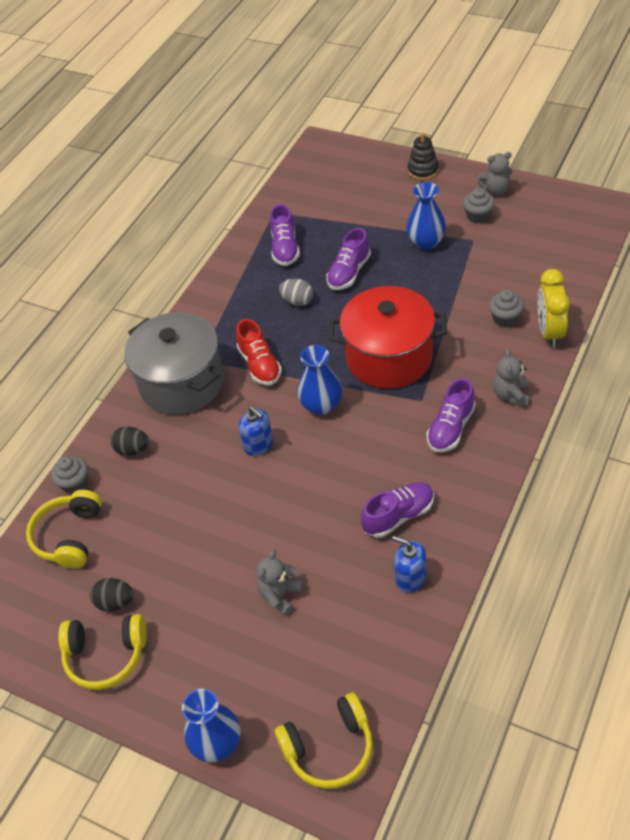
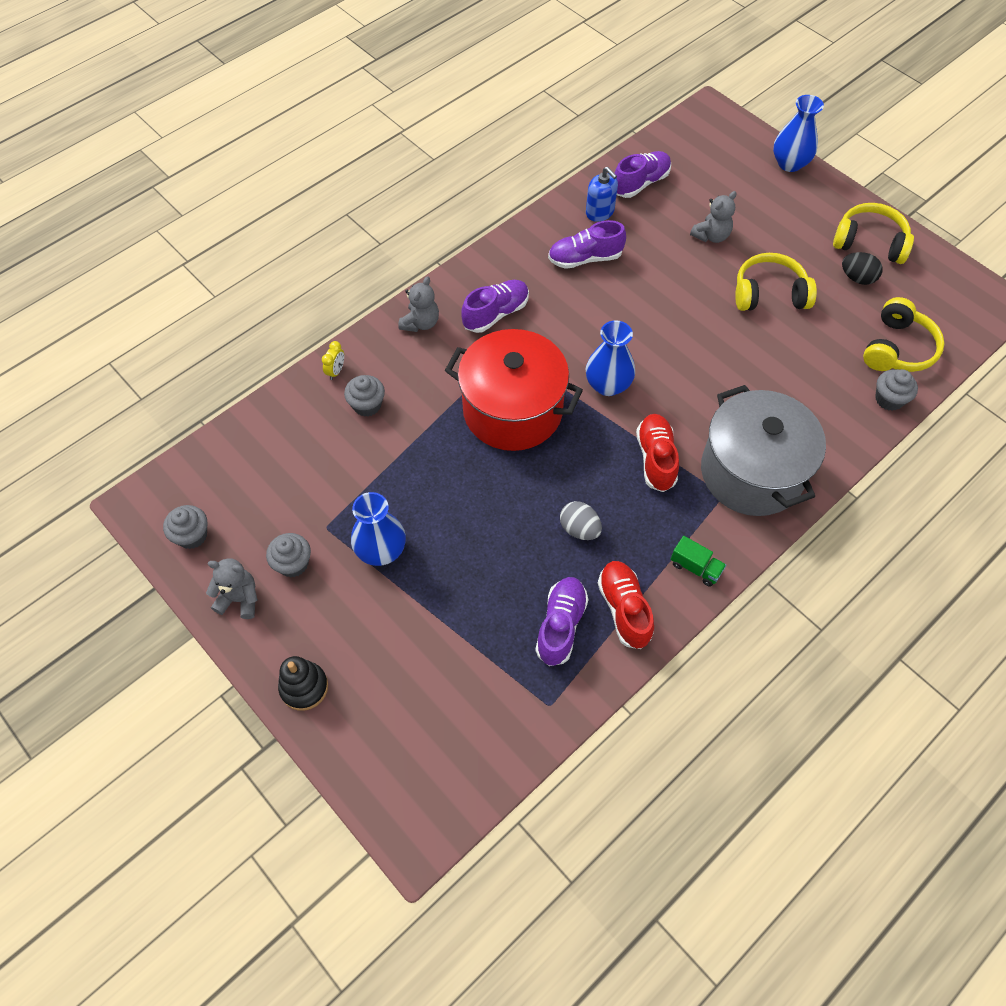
camera: 165 degrees left, 10 degrees up
black egg [111,427,149,456] -> none
blue soap dispenser [239,407,273,456] -> none
yellow headphones [274,693,373,789] -> yellow headphones moved to [735,253,817,311]
purple shoe [326,228,371,290] -> purple shoe moved to [615,151,671,198]
yellow clock [537,269,570,347] -> yellow clock [322,341,344,380], size x0.47
none -> grey cupcake [163,505,207,549]
none -> red shoe [598,561,654,649]
none -> green truck [671,536,726,587]

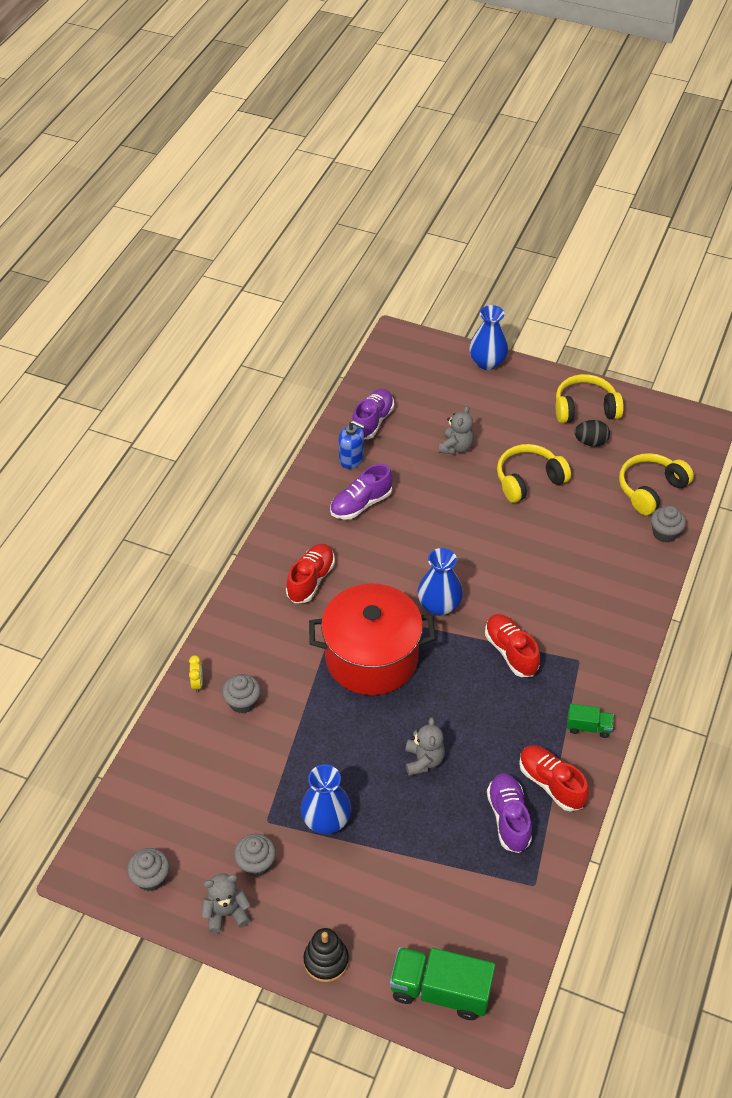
camera: 25 degrees left, 10 degrees down
grey teddy bear [398,276,439,332] -> grey teddy bear moved to [405,717,445,776]
purple shoe [461,280,529,333] -> red shoe [286,544,335,603]
grey egg [560,501,602,540] -> none
grey pot [701,385,826,516] -> none
yellow headphones [863,297,944,372] -> yellow headphones turned 135 degrees counterclockwise [619,453,694,515]
none -> green truck [390,947,495,1020]

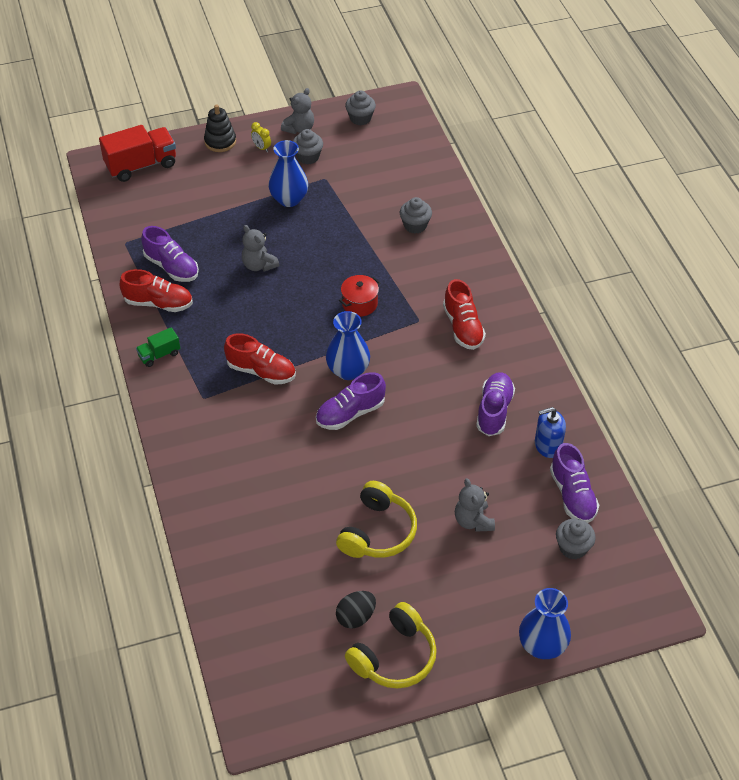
camera: 140 degrees right, 0 degrees up
yellow clock [189,655,203,693] -> yellow clock moved to [251,122,271,152]
red pot [309,583,435,695] -> red pot [339,275,380,317], size x0.42
green truck [390,947,495,1020] -> red truck [99,125,176,182]
yellow headphones [619,453,694,515] -> none
grey cupcake [651,506,686,542] -> grey cupcake moved to [556,519,596,559]
none -> purple shoe [316,372,386,430]

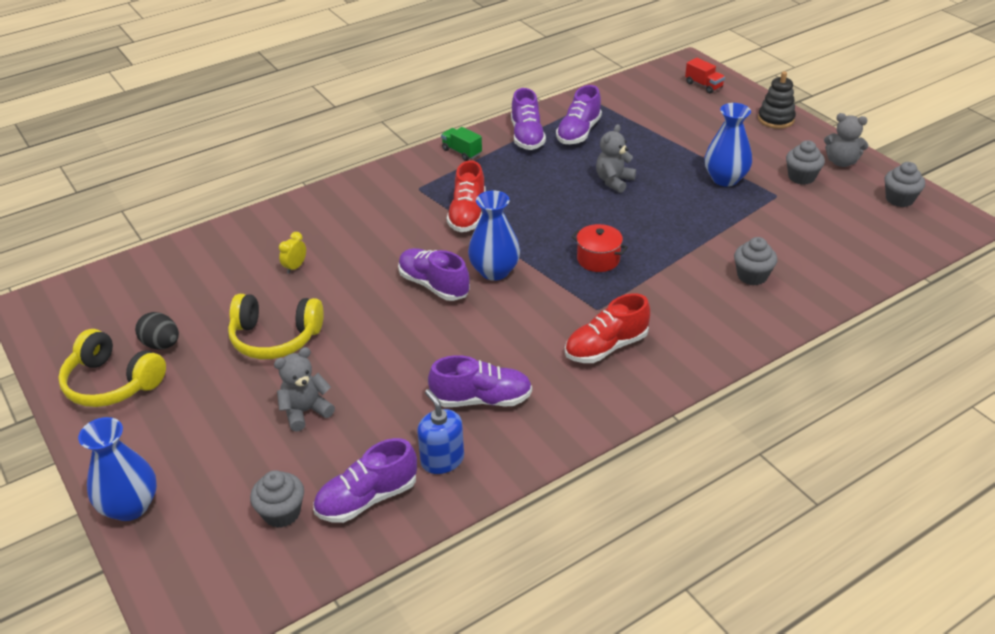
camera: 75 degrees right, 10 degrees down
red truck [99,125,176,182] -> red truck [685,58,725,94], size x0.52
red shoe [120,269,193,312] -> purple shoe [511,88,546,150]
yellow clock [251,122,271,152] -> yellow clock moved to [279,232,306,274]

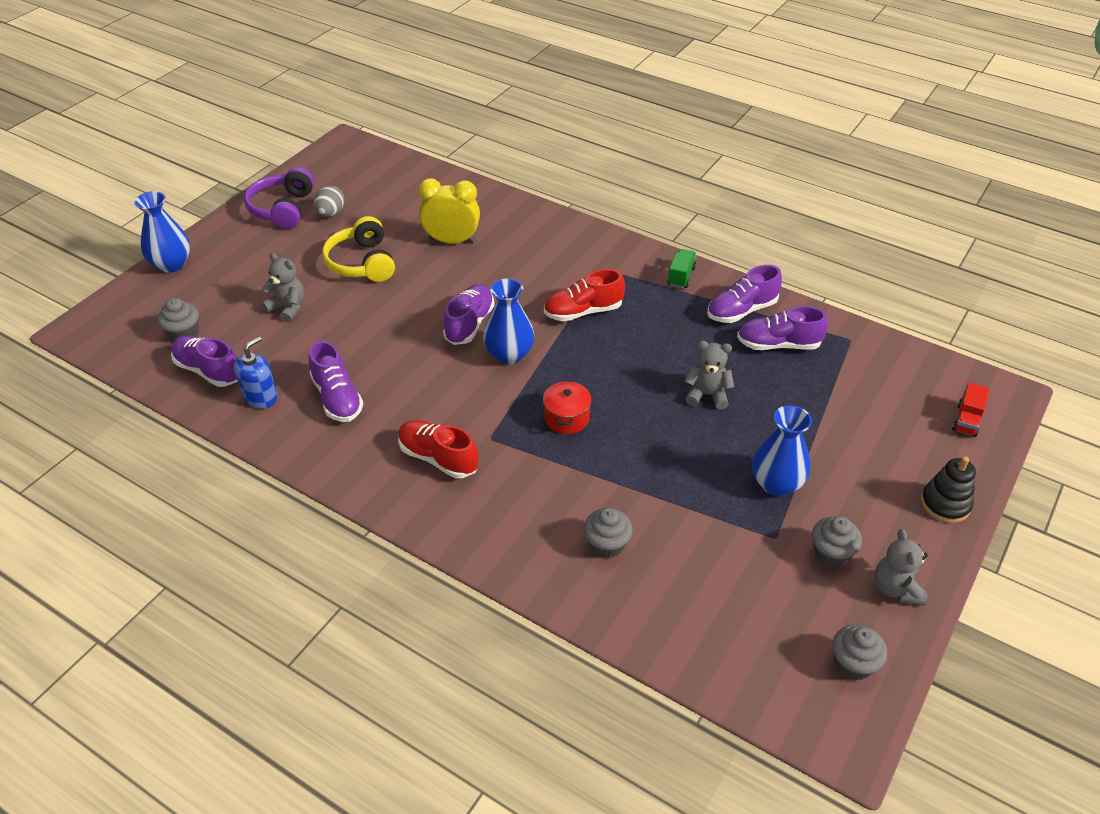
camera: 65 degrees right, 5 degrees up
yellow headphones [58,329,166,407] -> purple headphones [244,167,314,229]
black egg [135,312,179,350] -> grey egg [314,186,345,217]
yellow clock [279,232,306,274] -> yellow clock [418,178,480,243], size x2.15

